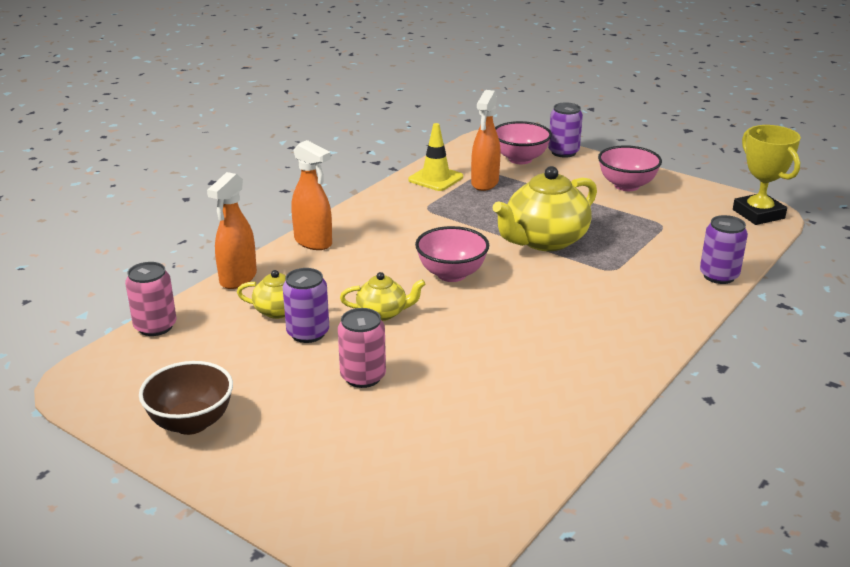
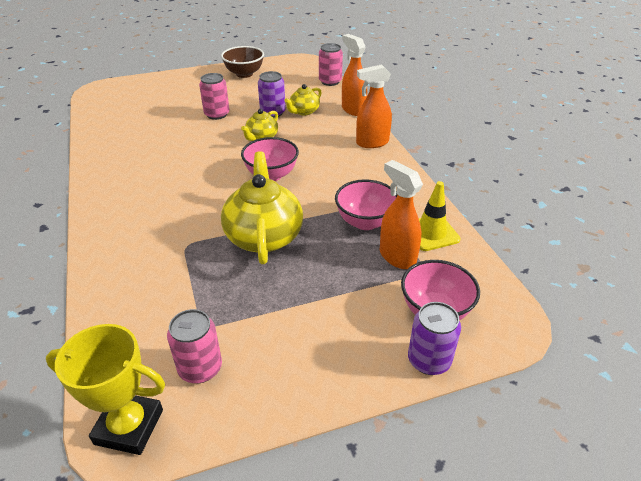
camera: 125 degrees right, 10 degrees up
pink bowl [598,145,662,191] -> pink bowl moved to [335,179,398,230]
purple can [700,215,748,284] -> none
none -> pink can [167,309,222,383]

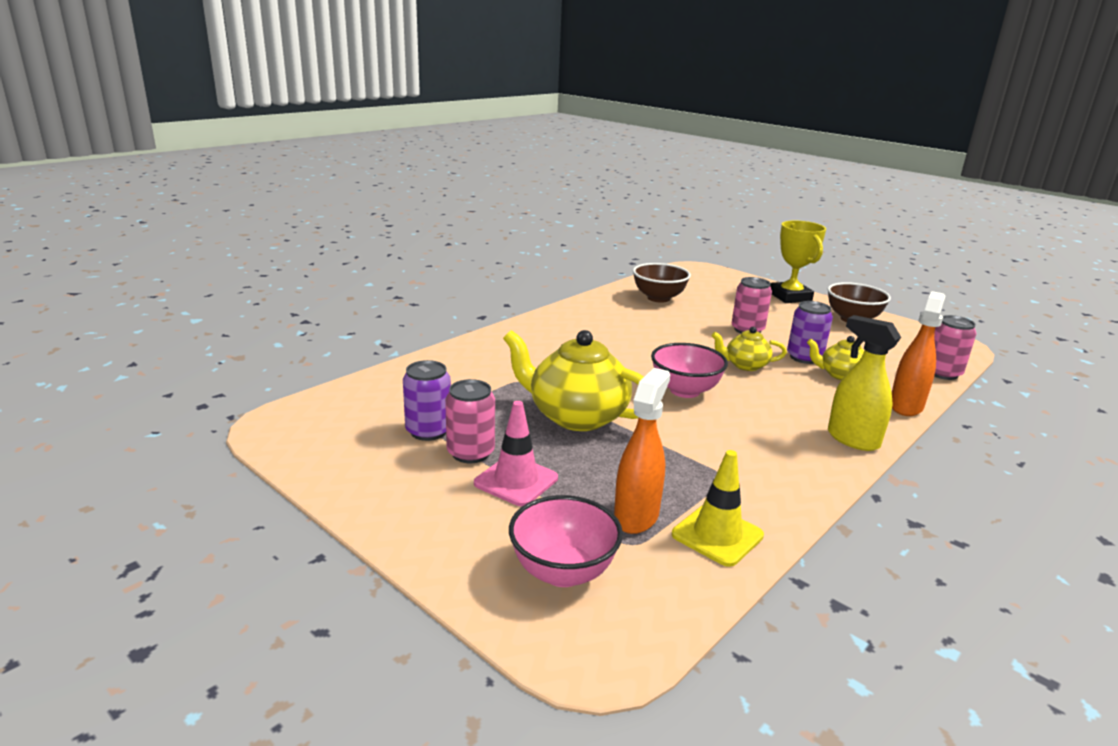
camera: 60 degrees right, 15 degrees down
yellow trophy [46,324,165,455] -> yellow trophy moved to [770,220,826,303]
pink can [167,309,222,383] -> pink can moved to [445,379,495,463]
yellow teapot [221,151,303,264] -> yellow teapot turned 120 degrees counterclockwise [503,330,644,431]
pink bowl [335,179,398,230] -> none
orange spray bottle [356,64,392,148] -> yellow spray bottle [828,315,901,451]
purple can [408,302,461,375] -> purple can moved to [403,360,451,441]
none -> pink traffic cone [474,401,558,506]
none -> brown bowl [633,263,691,303]

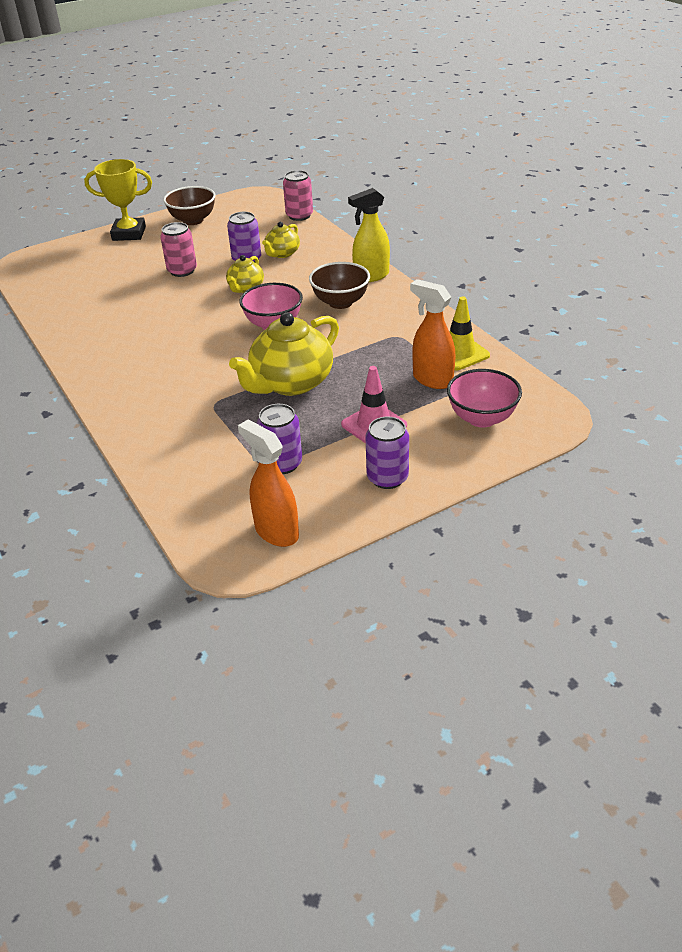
camera: 70 degrees left, 15 degrees up
pink can [445,379,495,463] -> none
brown bowl [633,263,691,303] -> brown bowl moved to [309,262,370,309]
orange spray bottle [892,291,945,416] -> orange spray bottle moved to [238,420,299,547]
none -> purple can [365,416,409,489]

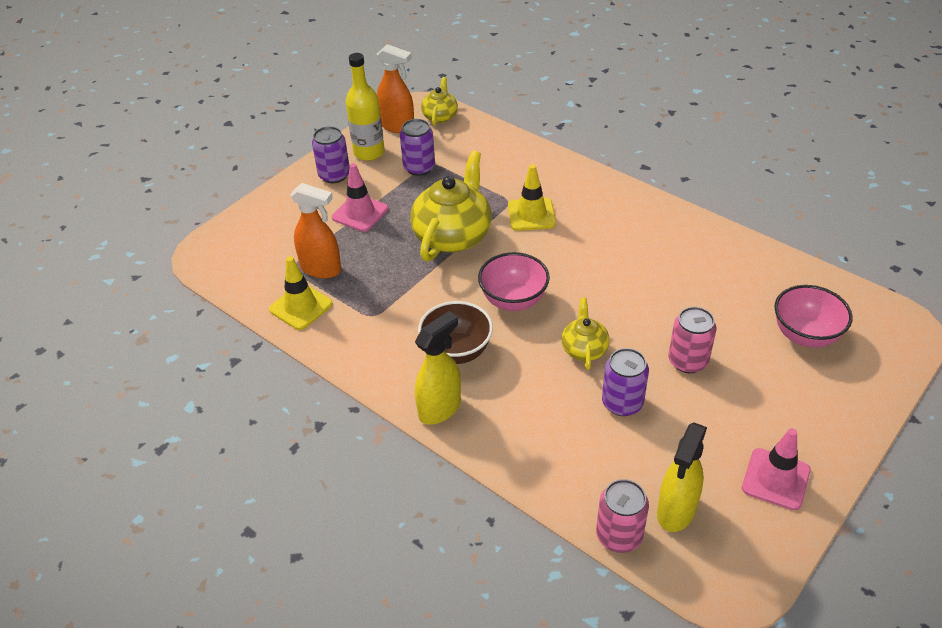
camera: 160 degrees right, 5 degrees up
yellow trophy [84,159,152,241] -> none
brown bowl [163,186,216,225] -> pink traffic cone [742,428,811,510]
yellow teapot [262,222,300,258] -> yellow teapot moved to [421,77,458,126]
pink bowl [447,369,522,427] -> pink bowl moved to [774,285,853,348]
none -> yellow bottle [346,53,385,161]
none -> yellow traffic cone [508,164,556,231]
none -> yellow spray bottle [657,423,707,532]

